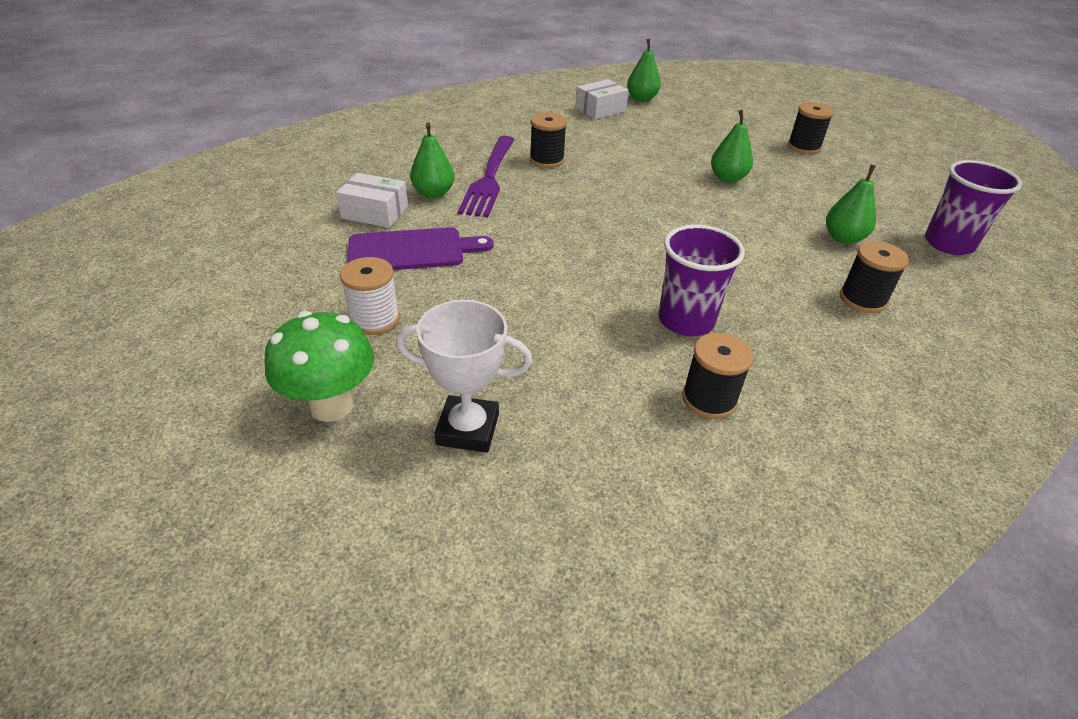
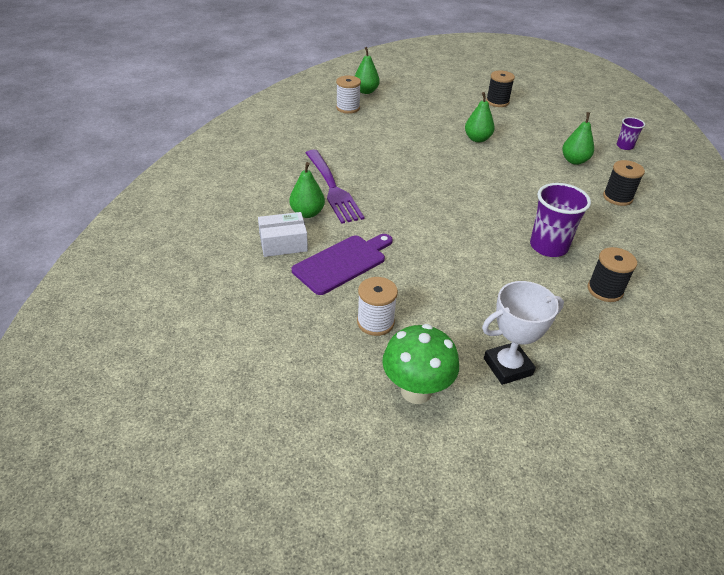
camera: 30 degrees left, 0 degrees up
black spool [530,113,567,168] -> none
white box [575,79,629,120] -> white spool [336,76,361,114]
purple cup [925,160,1022,255] -> purple cup [617,117,645,150], size x0.55

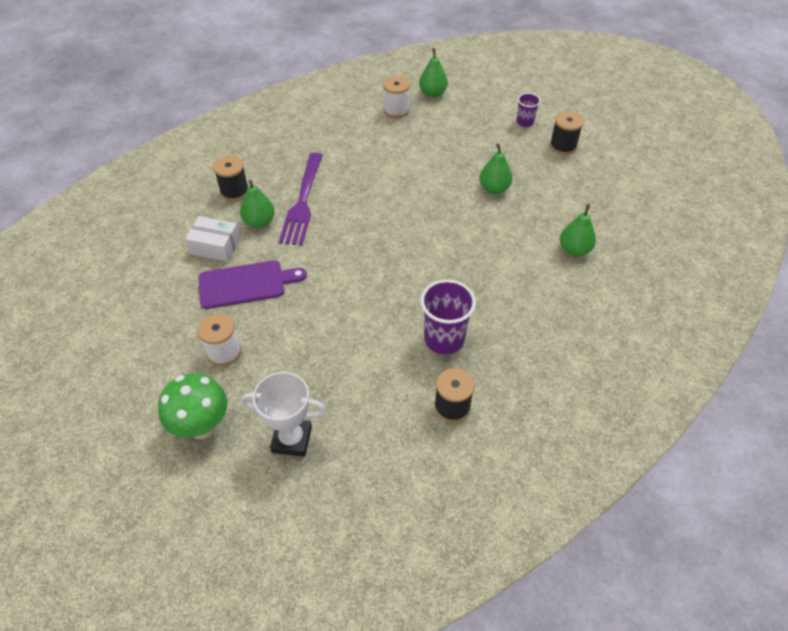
camera: 30 degrees right, 10 degrees up
black spool [603,160,645,206] -> black spool moved to [213,156,248,201]
purple cup [617,117,645,150] -> purple cup moved to [517,93,541,127]

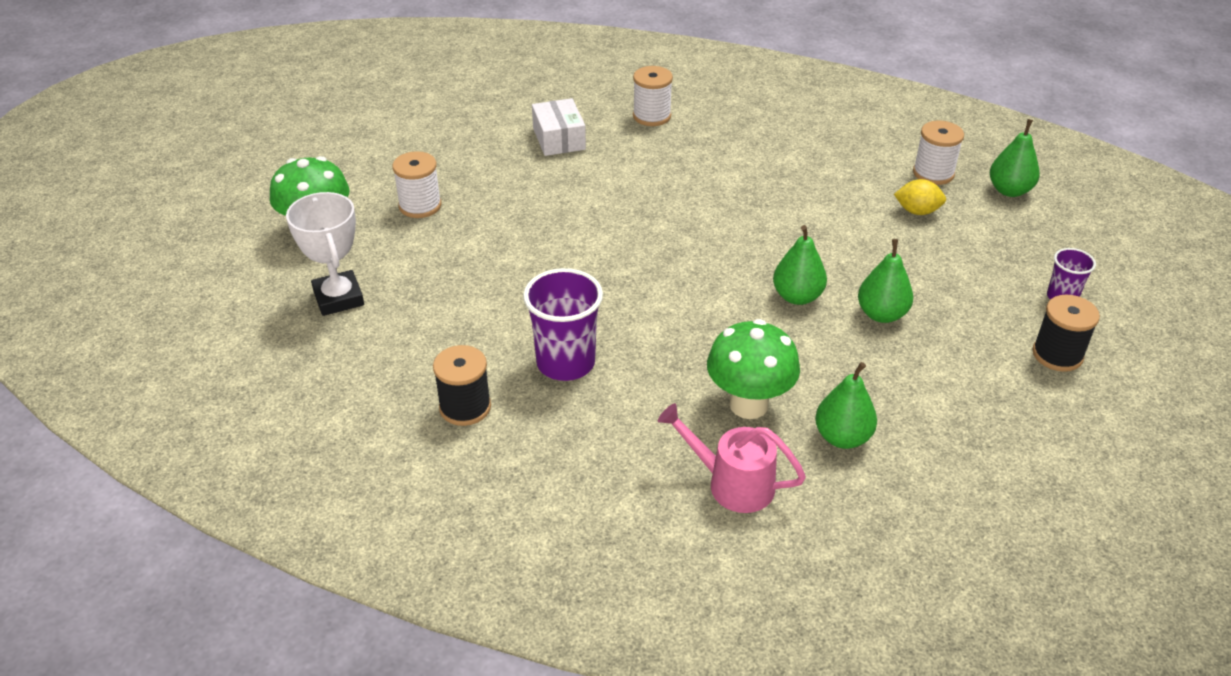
camera: 60 degrees right, 10 degrees down
purple cutting board [198,260,307,309] -> none
black spool [213,156,248,201] -> white spool [633,66,673,126]
green pear [240,180,275,228] -> green pear moved to [773,225,827,305]
purple fork [279,153,323,246] -> none
none -> pink watering can [658,403,806,513]
none -> green mushroom [707,319,800,419]
none -> yellow lemon [894,179,946,215]

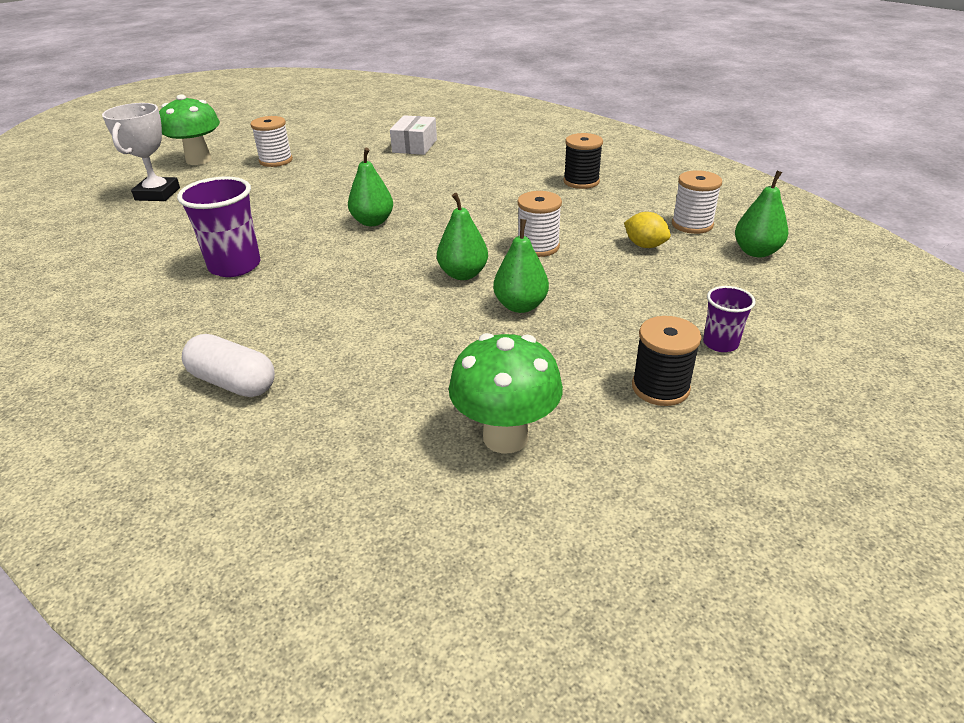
camera: 30 degrees right, 5 degrees down
black spool [433,345,491,426] -> black spool moved to [564,133,603,189]
white spool [633,66,673,126] -> white spool moved to [517,191,562,257]
pink watering can [658,403,806,513] -> white capsule [182,334,275,397]
green mushroom [707,319,800,419] -> green mushroom moved to [449,333,563,454]
green pear [815,362,877,449] -> green pear moved to [348,148,393,226]

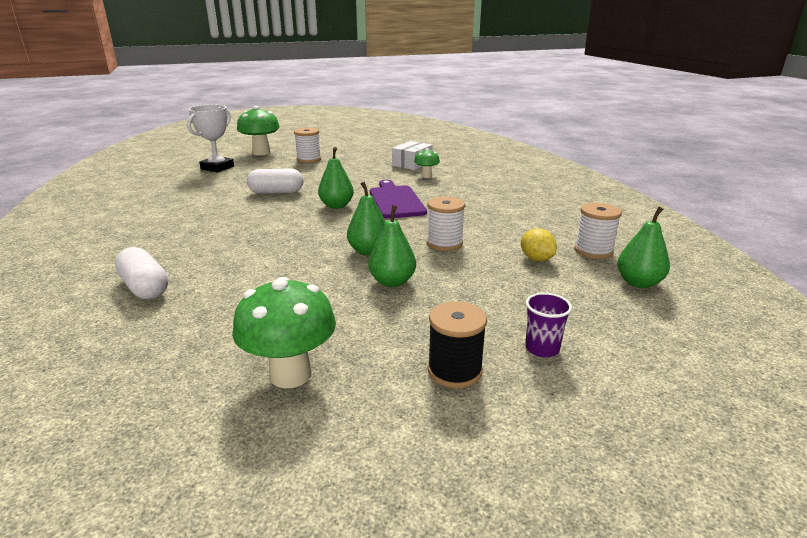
camera: 20 degrees right, 10 degrees down
purple cup [177,176,261,277] -> none
black spool [564,133,603,189] -> none
none -> white capsule [247,168,304,194]
none -> purple cutting board [370,180,427,219]
none -> green mushroom [414,148,440,178]

